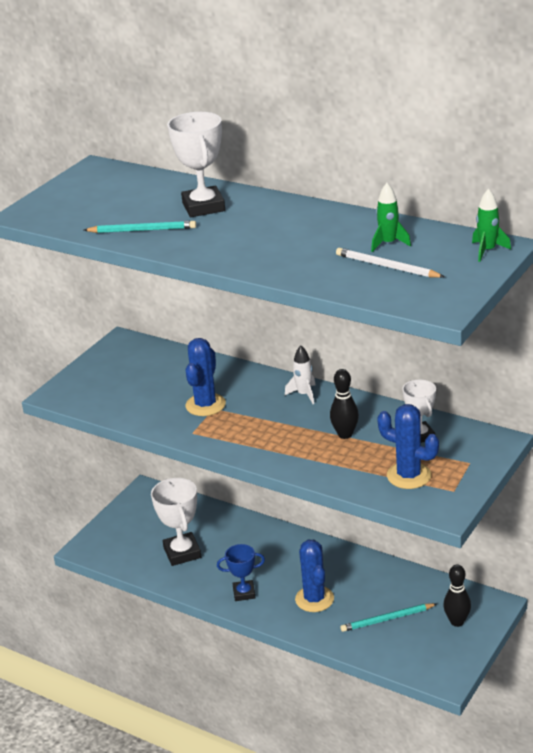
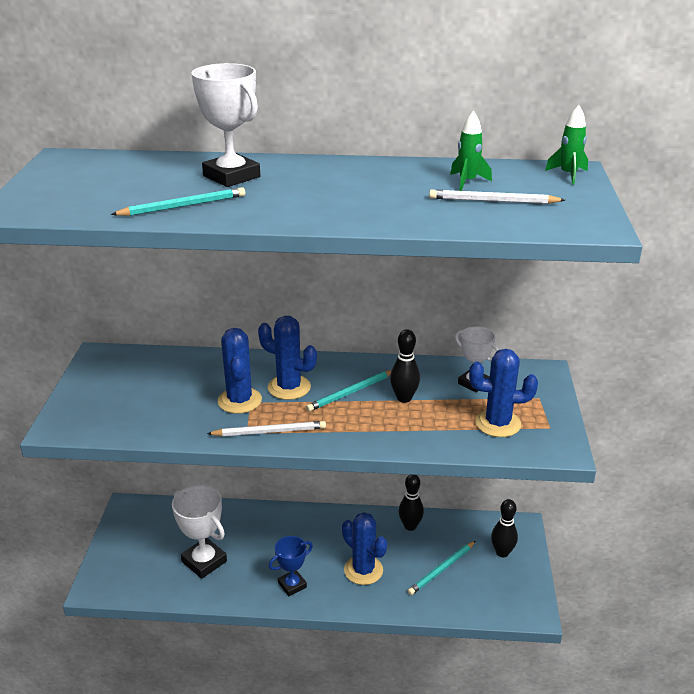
camera: 30 degrees left, 0 degrees up
white rocket [285,345,316,404] -> none
none -> white pencil [207,421,326,436]
none -> blue cactus [258,316,317,400]
none -> turquoise pencil [306,370,392,412]
none -> black bowling pin [399,475,424,531]

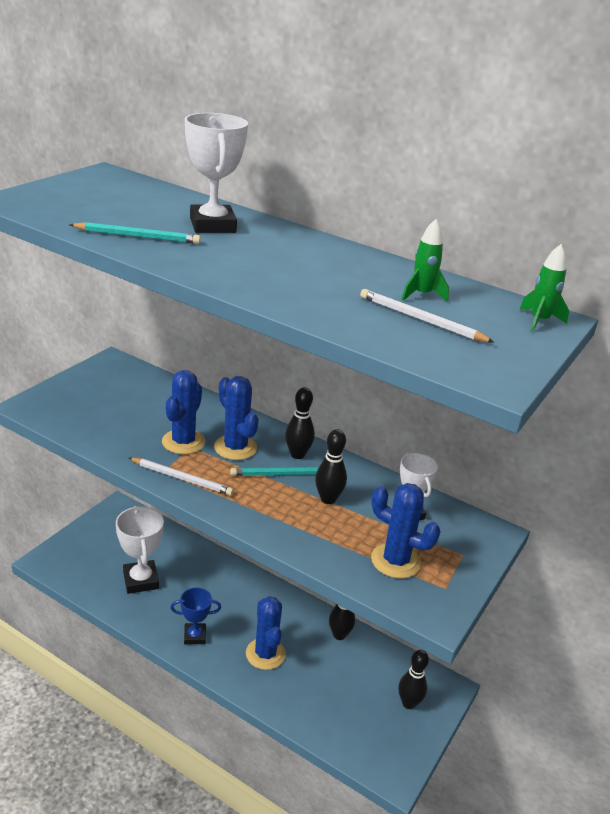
camera: 25 degrees right, 0 degrees up
turquoise pencil [407,541,476,595] -> none
none -> black bowling pin [285,387,315,459]

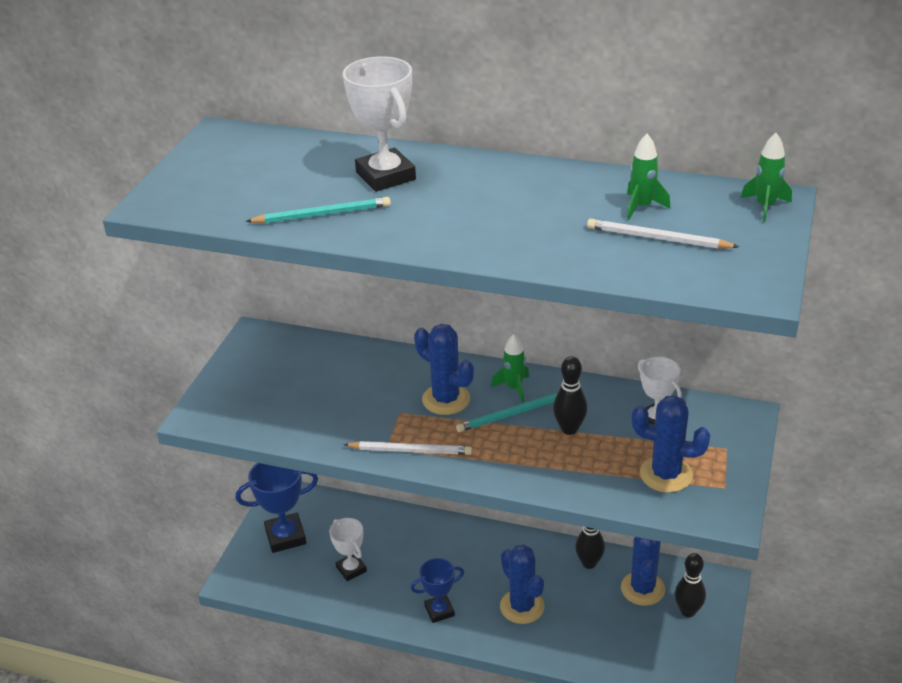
camera: 10 degrees left, 5 degrees up
white trophy [116,506,164,594] -> white trophy [329,518,367,581], size x0.64
blue cactus [162,370,205,454] -> blue cactus moved to [621,537,665,606]
black bowling pin [285,387,315,459] -> green rocket [491,334,529,403]
none -> blue trophy [236,463,318,553]

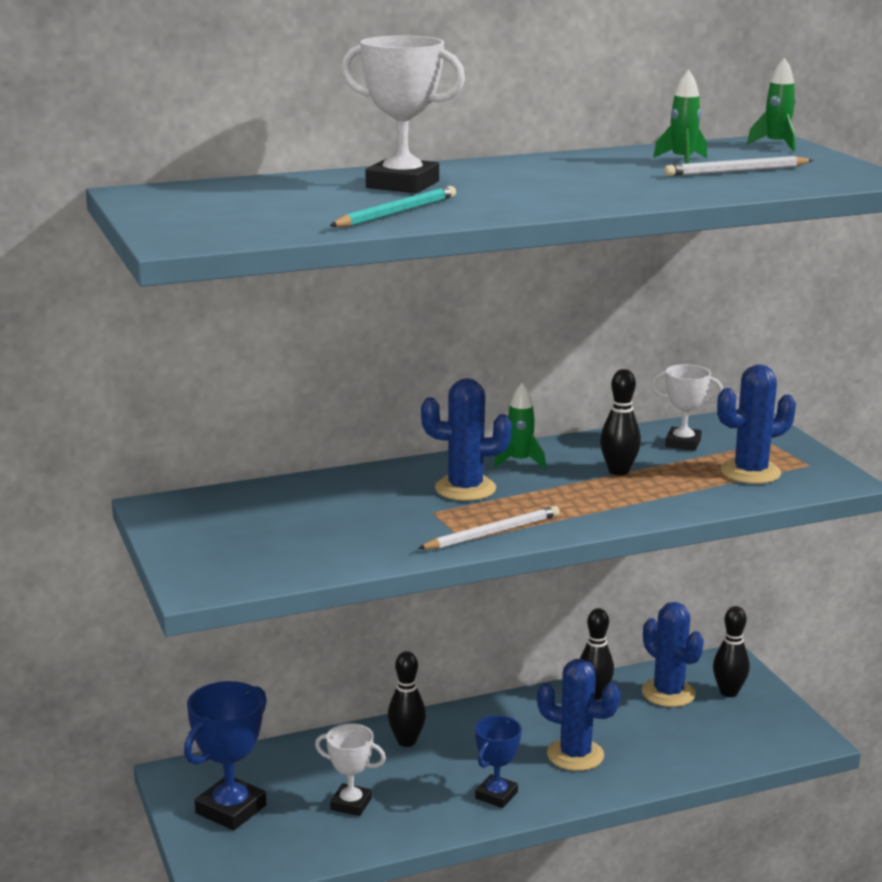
camera: 40 degrees left, 15 degrees down
turquoise pencil [456,393,558,432] -> none
none -> black bowling pin [388,651,426,747]

